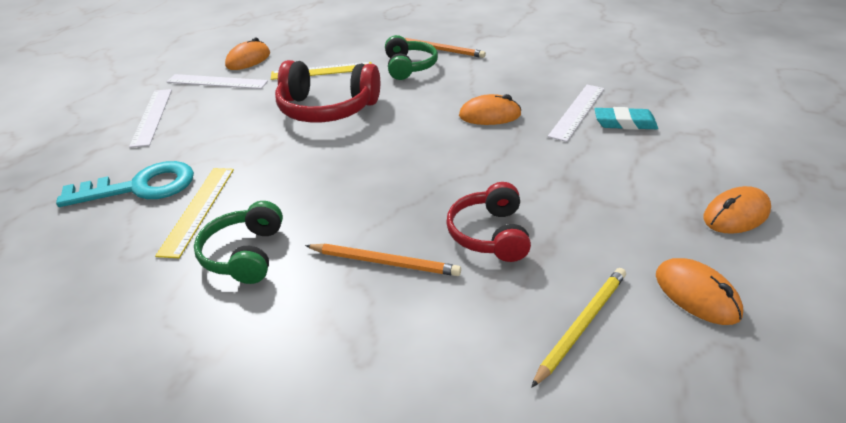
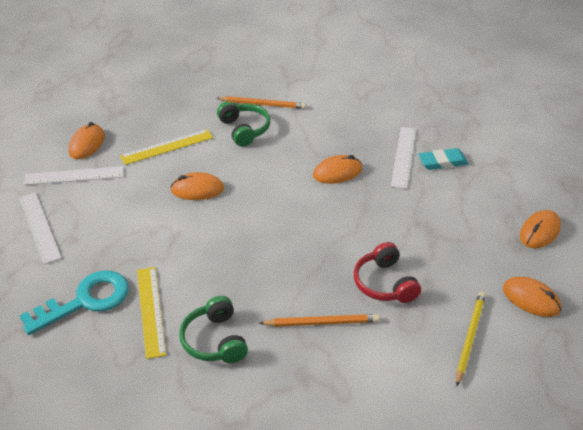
camera: 20 degrees left, 5 degrees up
red headphones [275,60,380,123] -> orange mouse [170,172,224,200]

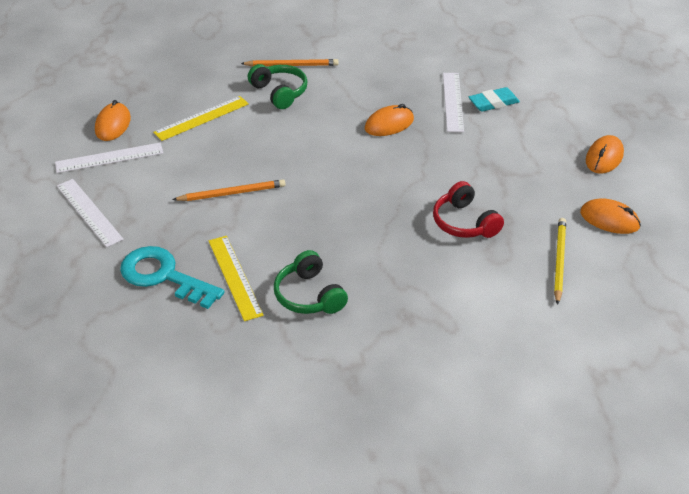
camera: 10 degrees left, 0 degrees up
turquoise key [19,271,129,335] -> turquoise key turned 105 degrees counterclockwise [120,246,225,309]
orange mouse [170,172,224,200] -> none
orange pencil [259,314,380,327] -> orange pencil moved to [172,179,285,201]

